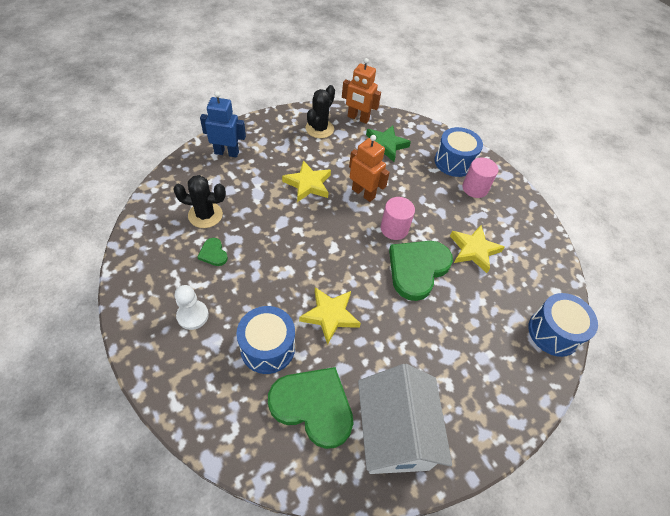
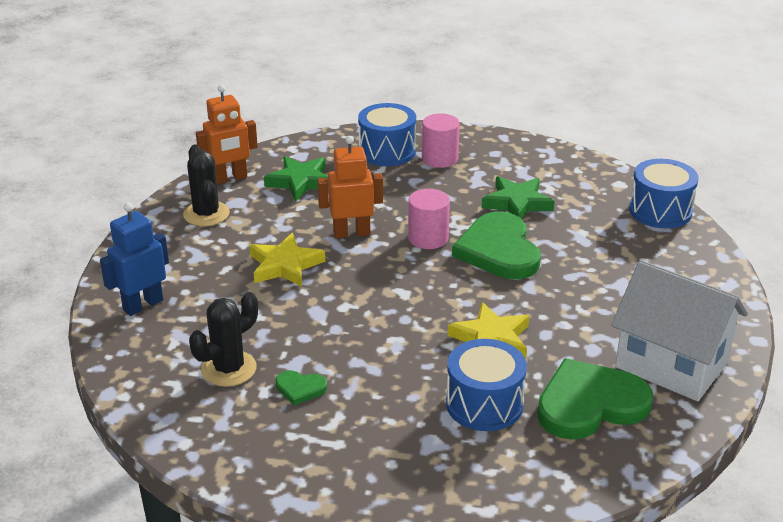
camera: 45 degrees left, 20 degrees down
white pawn [174,285,209,330] -> none
yellow star [450,225,504,273] -> green star [482,176,555,219]

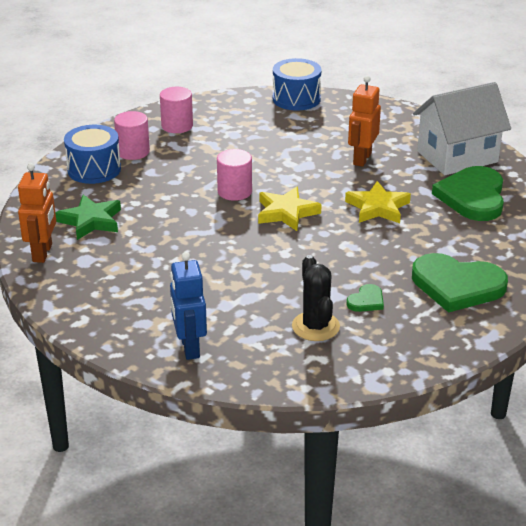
camera: 60 degrees left, 0 degrees up
black cactus [183,144,230,226] -> none
yellow star [250,233,325,287] -> yellow star moved to [258,187,322,231]
orange robot [317,136,383,238] -> orange robot moved to [348,76,381,167]
blue drum [446,339,527,431] -> none
green heart [452,212,541,279] -> green heart moved to [412,253,508,313]
green star [482,176,555,219] -> none
none -> pink cylinder [160,87,193,133]

